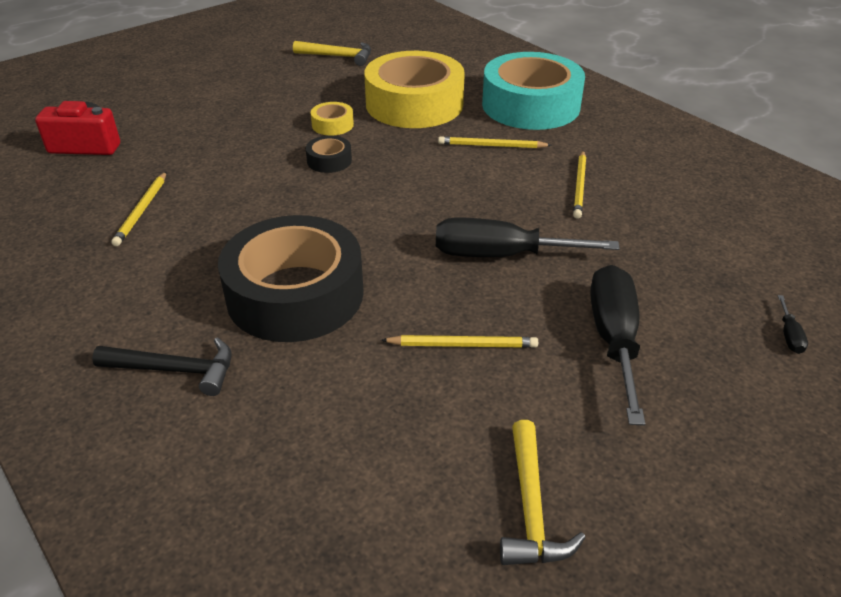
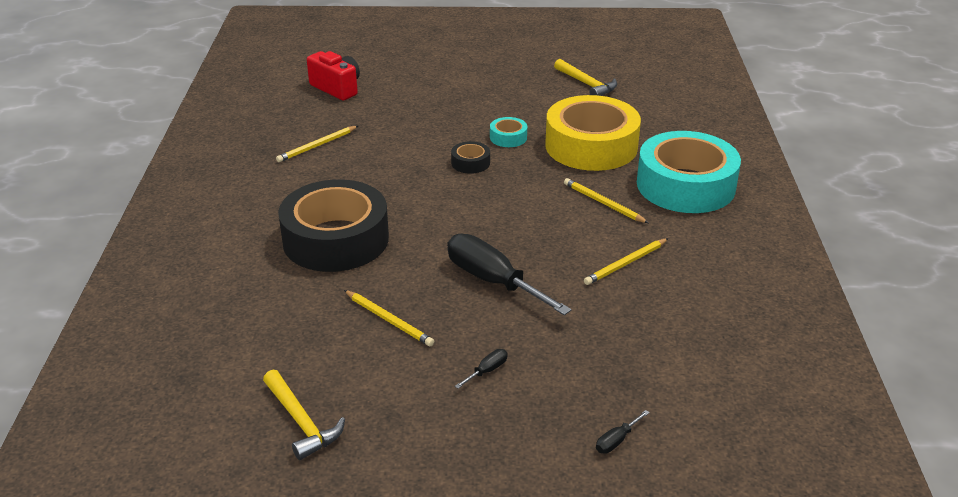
camera: 40 degrees right, 5 degrees down
black hammer [92,337,232,396] -> none
yellow tape [311,102,354,136] -> turquoise tape [490,117,527,147]
yellow hammer [500,420,586,565] -> yellow hammer turned 75 degrees counterclockwise [263,370,345,460]
black screwdriver [590,265,645,426] -> black screwdriver [455,349,508,389], size x0.40

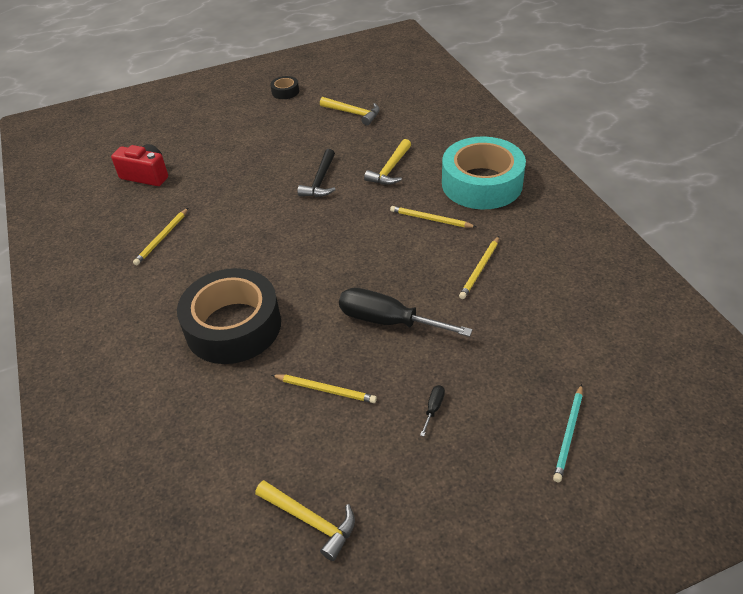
camera: 20 degrees left, 10 degrees up
black tape [451,141,490,174] -> black tape moved to [270,76,299,99]
turquoise tape [490,117,527,147] -> black hammer [297,149,336,197]
yellow tape [545,95,641,171] -> yellow hammer [364,139,411,185]
black screwdriver [596,410,650,454] -> turquoise pencil [553,384,583,483]

